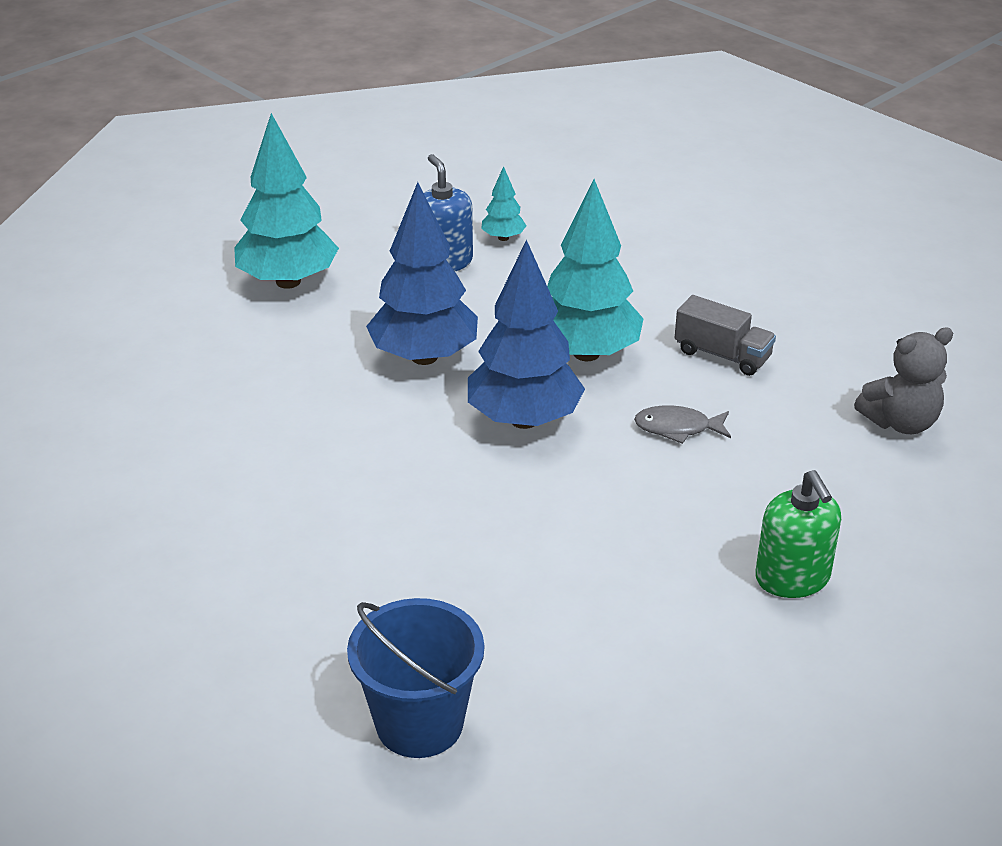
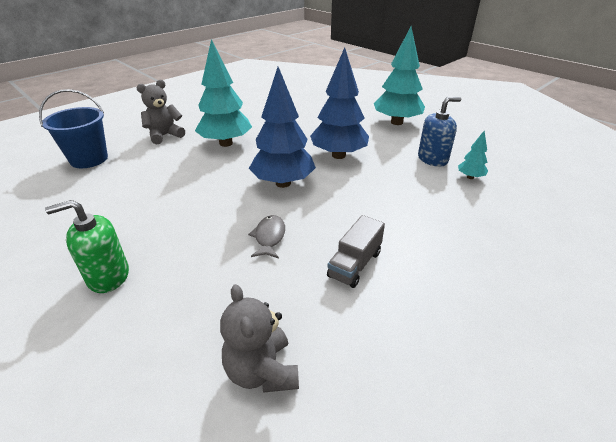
camera: 90 degrees right, 0 degrees up
turquoise tree [547,179,644,361] -> turquoise tree moved to [195,39,252,147]
none -> grey teddy bear [136,80,185,145]

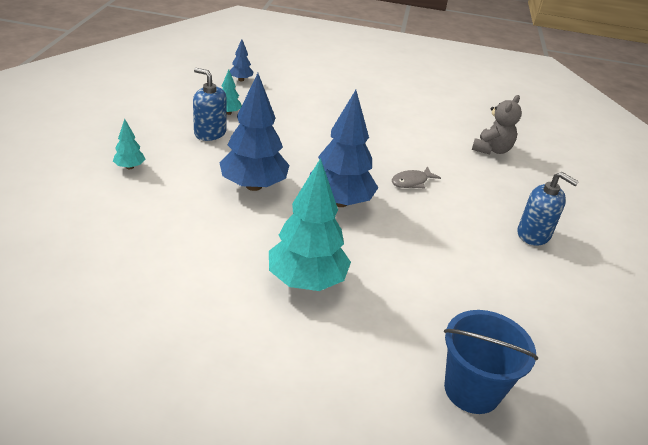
camera: 130 degrees left, 0 degrees up
green soap dispenser [45,200,129,293] -> blue soap dispenser [517,172,579,246]
grey teddy bear [136,80,185,145] -> none
grey truck [327,215,385,288] -> none
turquoise tree [374,27,425,125] -> turquoise tree [113,119,145,169], size x0.46
none -> blue tree [230,39,253,81]

